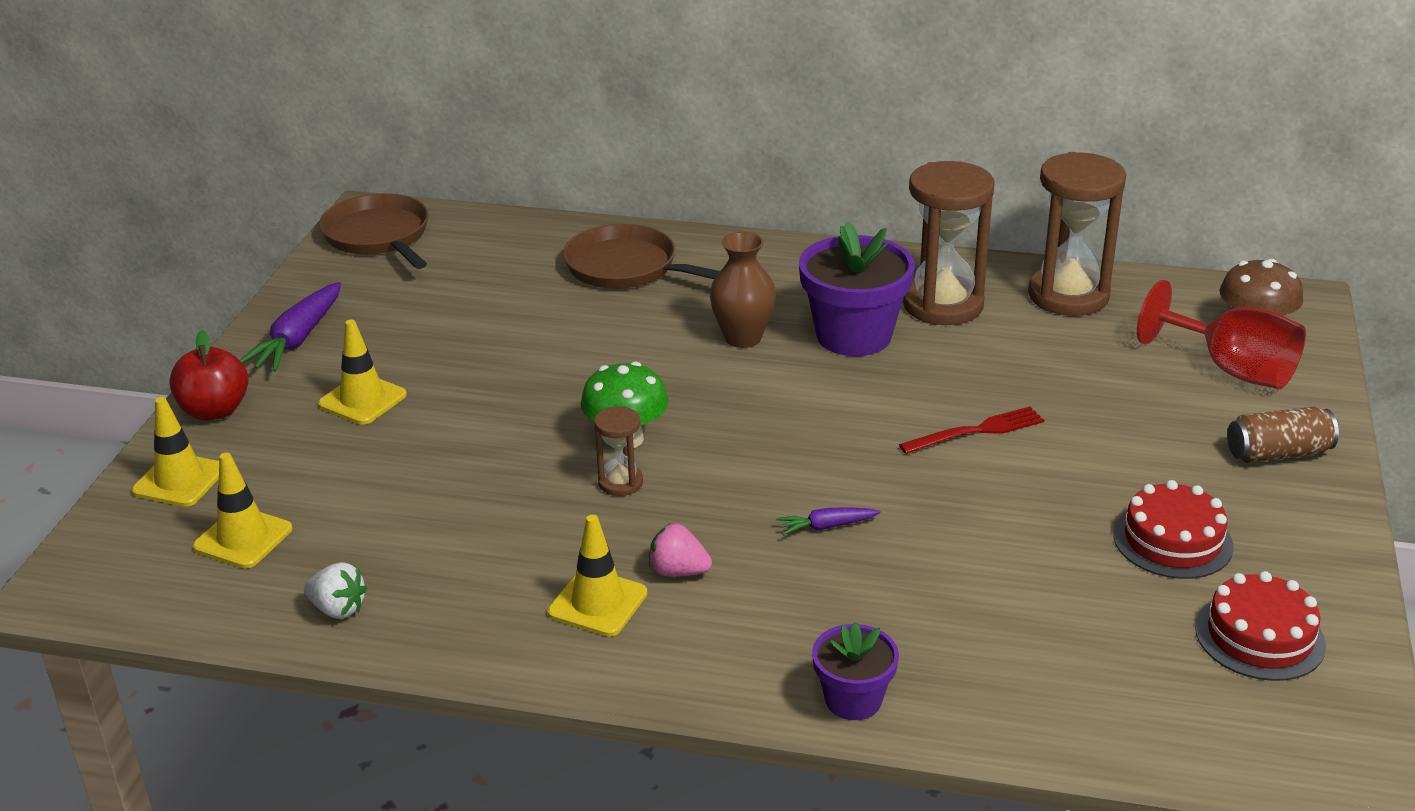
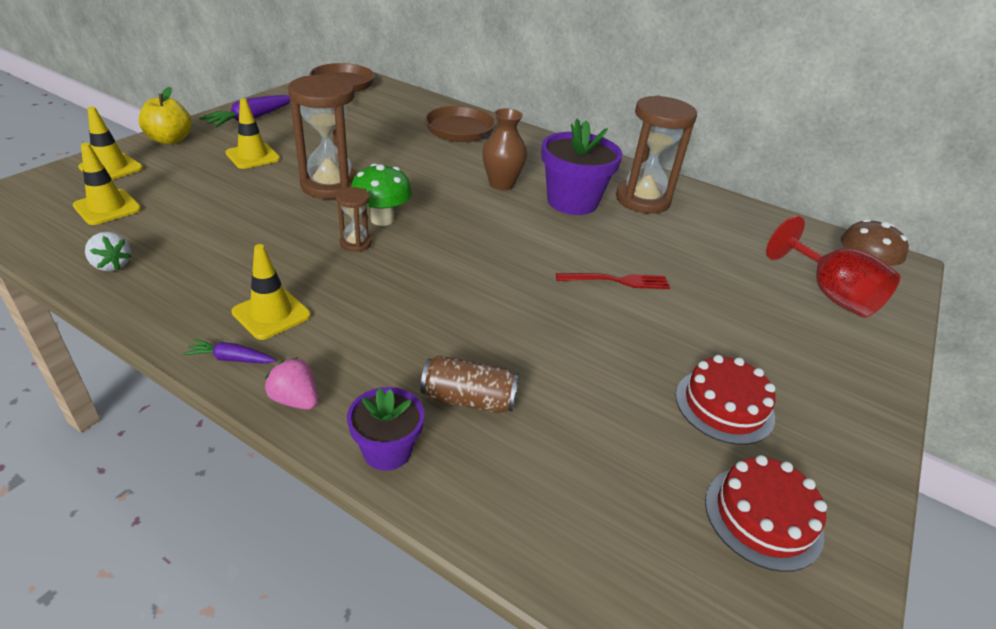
camera: 15 degrees right, 5 degrees up
red apple [169,330,248,420] -> yellow apple [139,87,192,144]
pink strawberry [649,523,712,577] -> pink strawberry moved to [265,357,318,410]
purple carrot [776,507,881,535] -> purple carrot moved to [183,339,276,364]
brown hourglass [1028,152,1126,316] -> brown hourglass moved to [288,75,357,199]
brown can [1227,406,1339,463] -> brown can moved to [420,355,519,413]

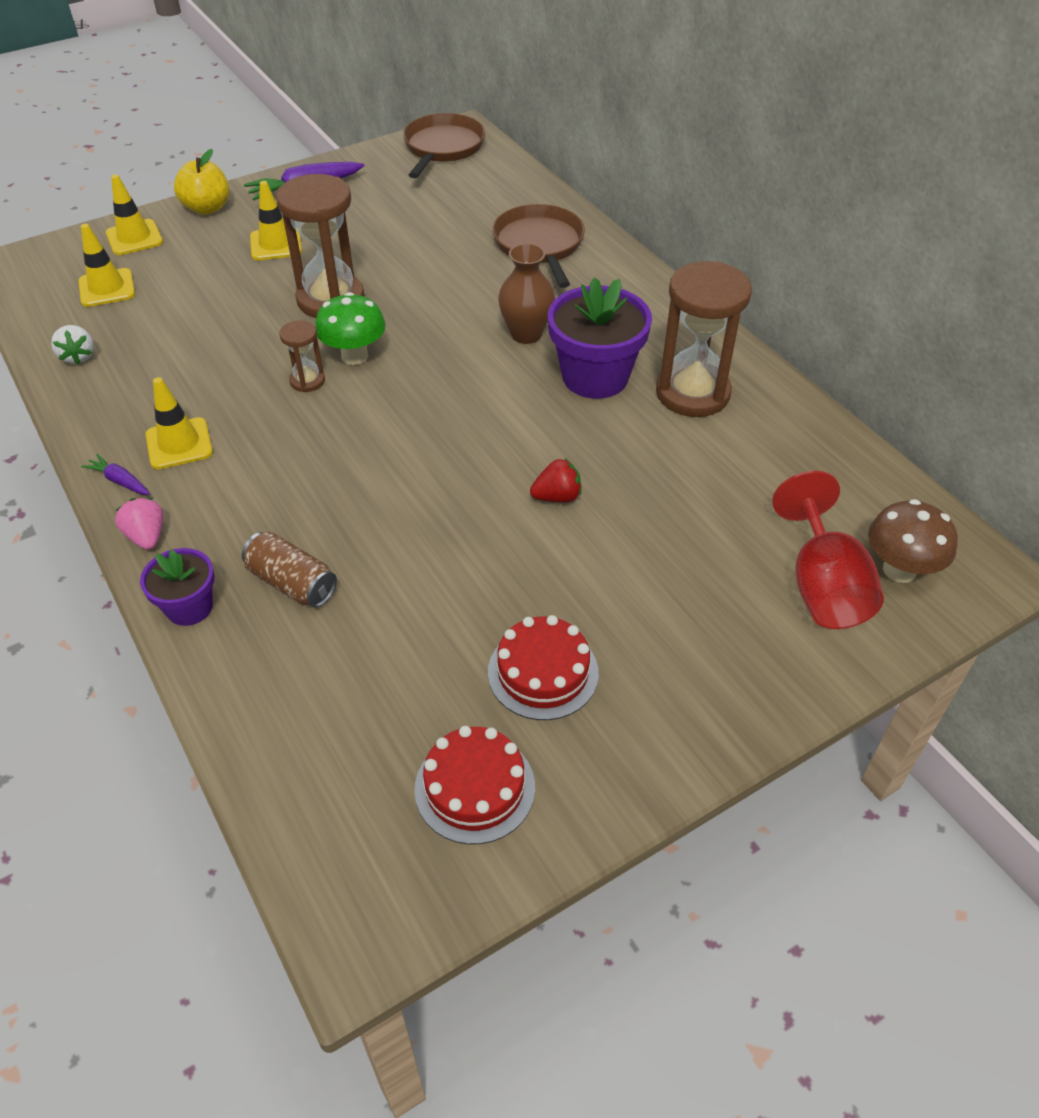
camera: 30 degrees right, 10 degrees up
red fork [556,273,670,289] -> red strawberry [530,459,581,502]

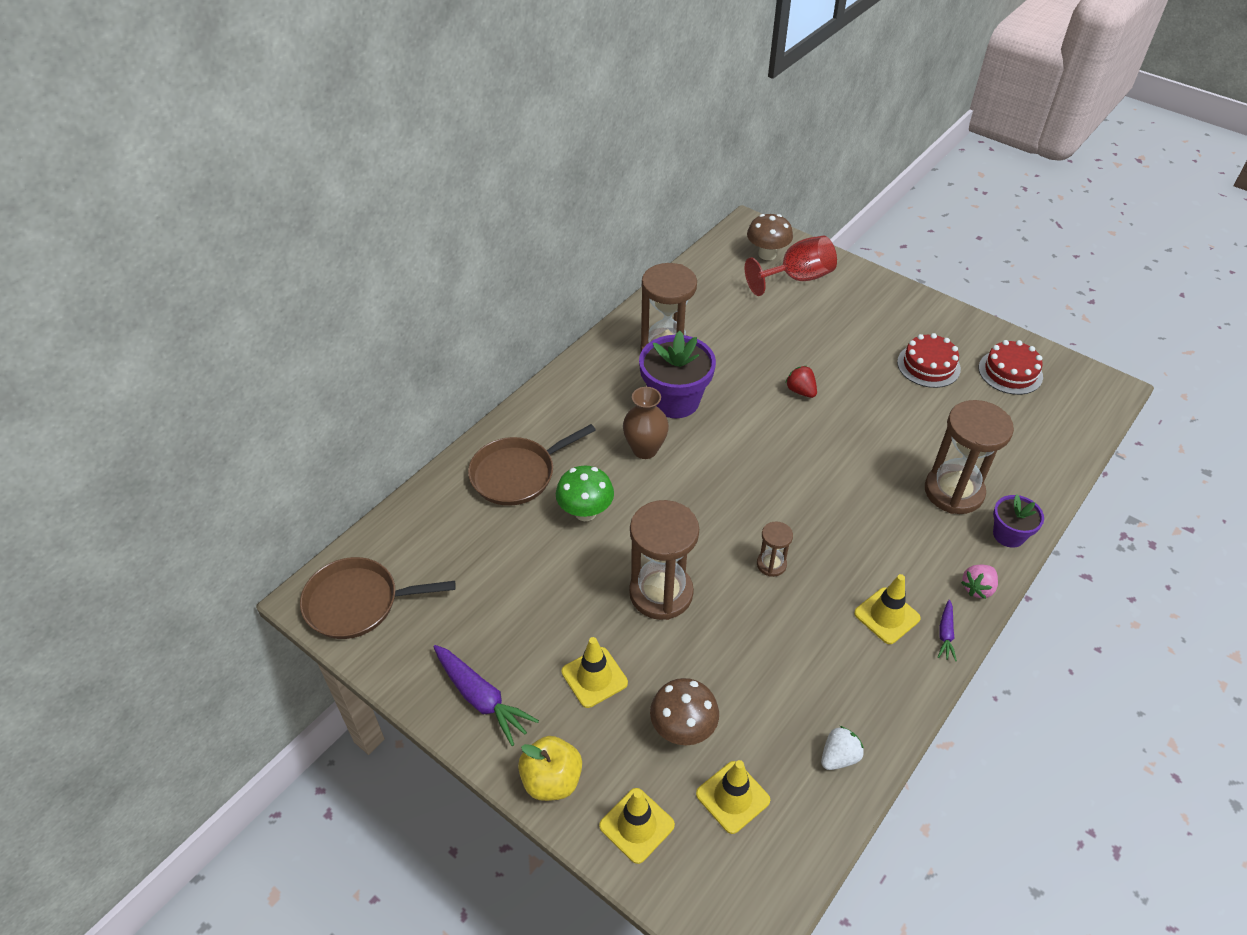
camera: 110 degrees left, 0 degrees up
brown can [242,532,337,608] -> brown hourglass [925,400,1014,514]
green mushroom [315,292,386,365] -> green mushroom moved to [556,465,614,521]
none -> brown mushroom [650,678,719,745]

